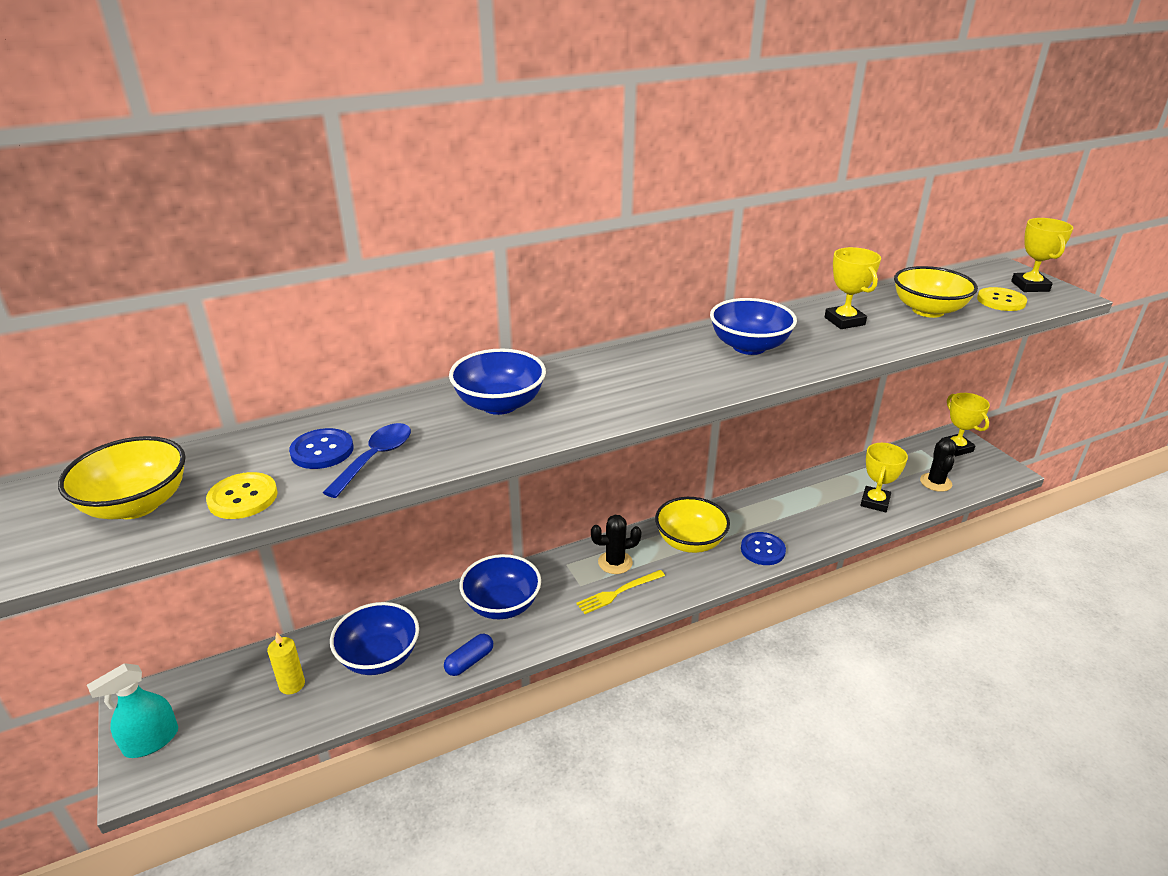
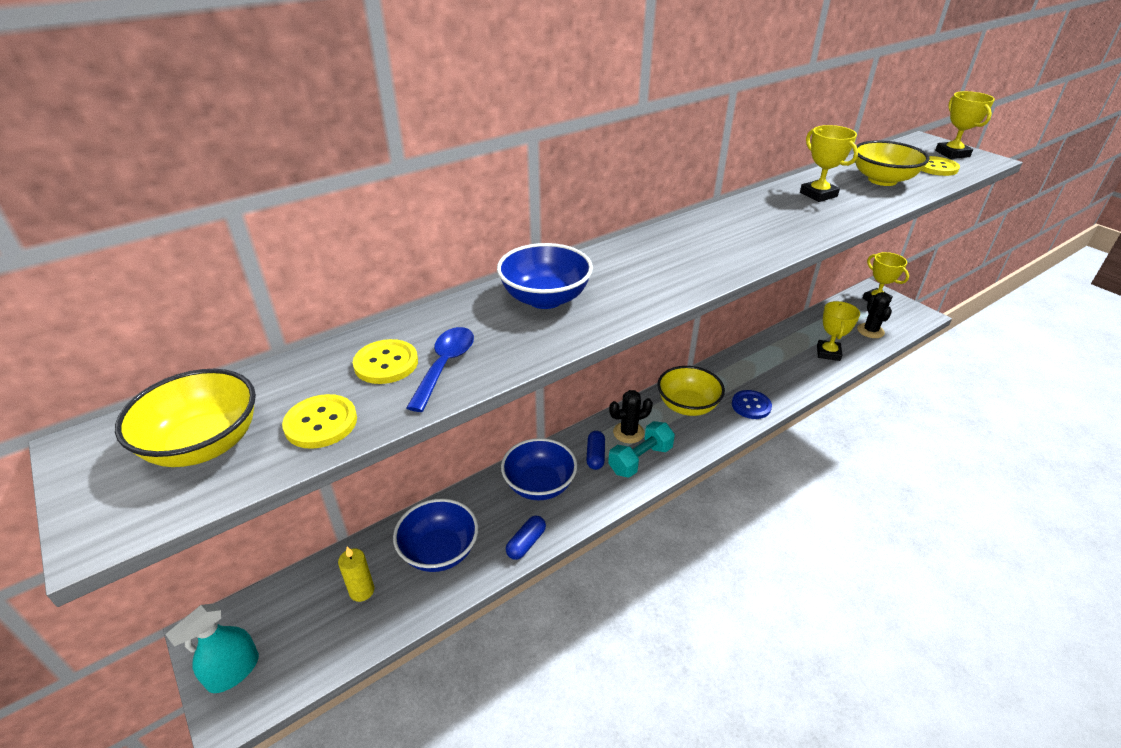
camera: 10 degrees left, 5 degrees up
blue button [289,428,353,469] -> yellow button [353,339,418,384]
yellow fork [576,570,665,614] -> turquoise dumbbell [608,421,675,478]
blue bowl [710,298,797,355] -> none
none -> blue capsule [587,431,605,470]

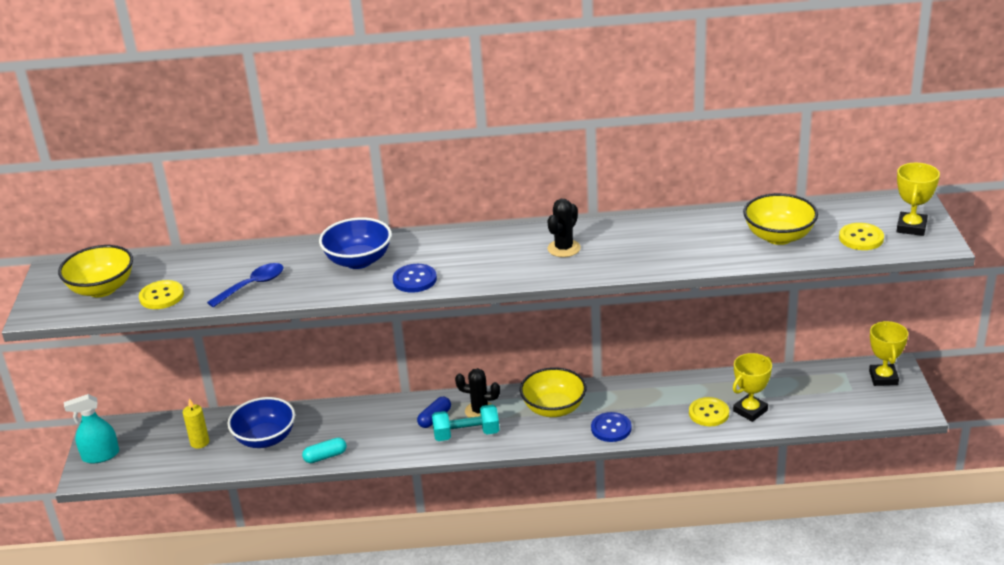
camera: 35 degrees right, 5 degrees down
yellow button [353,339,418,384] -> yellow button moved to [689,397,729,426]
blue bowl [501,438,577,500] -> none
blue capsule [506,516,546,560] -> turquoise capsule [302,438,347,463]
yellow trophy [800,125,858,202] -> none
black cactus [857,292,892,338] -> black cactus moved to [547,199,581,257]
none -> blue button [393,264,437,293]

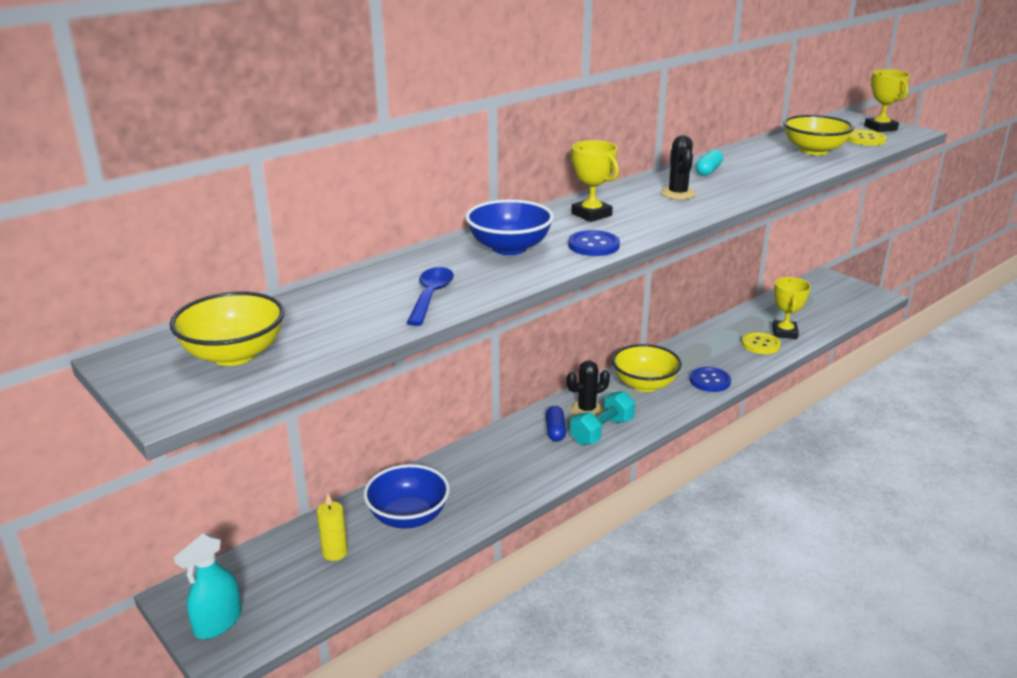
camera: 40 degrees left, 5 degrees down
yellow button [139,280,184,309] -> none
turquoise capsule [302,438,347,463] -> turquoise capsule moved to [696,149,723,176]
yellow trophy [869,321,908,386] -> yellow trophy moved to [570,140,619,222]

